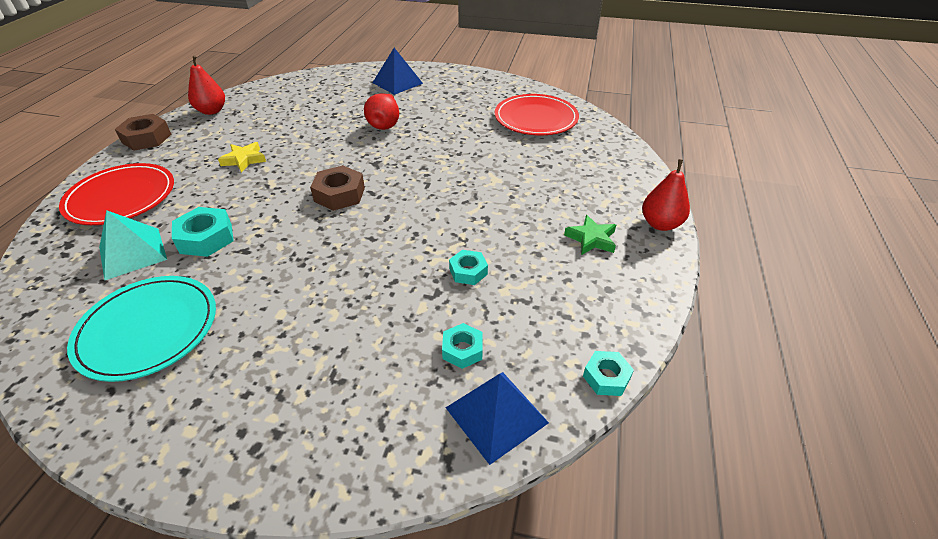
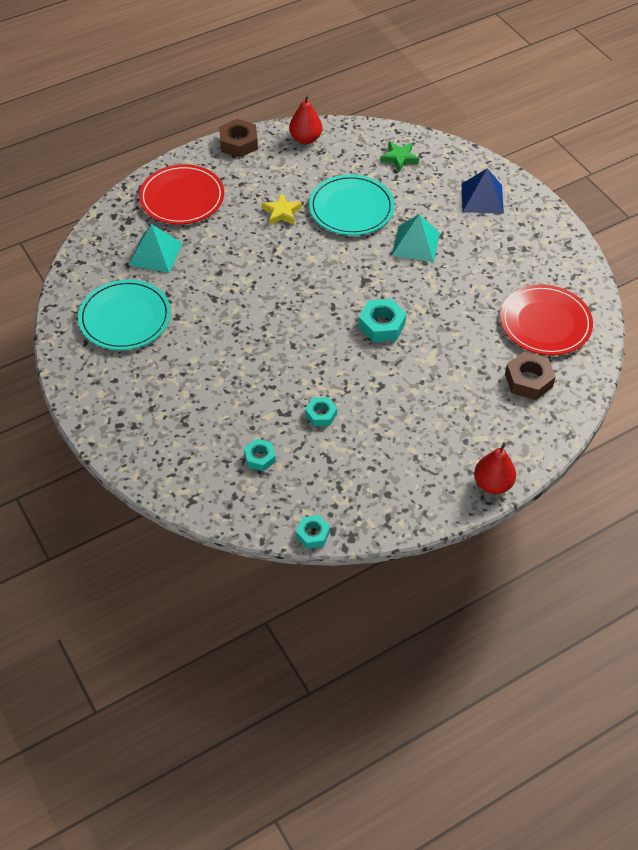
camera: 45 degrees right, 10 degrees up
turquoise nut [172,207,234,257] -> turquoise nut moved to [358,299,407,342]
brown nut [310,165,365,211] -> brown nut moved to [505,351,556,400]
red pear [364,94,399,130] -> turquoise pyramid [392,214,440,262]
blue pyramid [446,372,549,465] -> none
green star [564,215,616,255] -> green star moved to [380,142,419,172]
none -> turquoise plate [309,174,395,235]

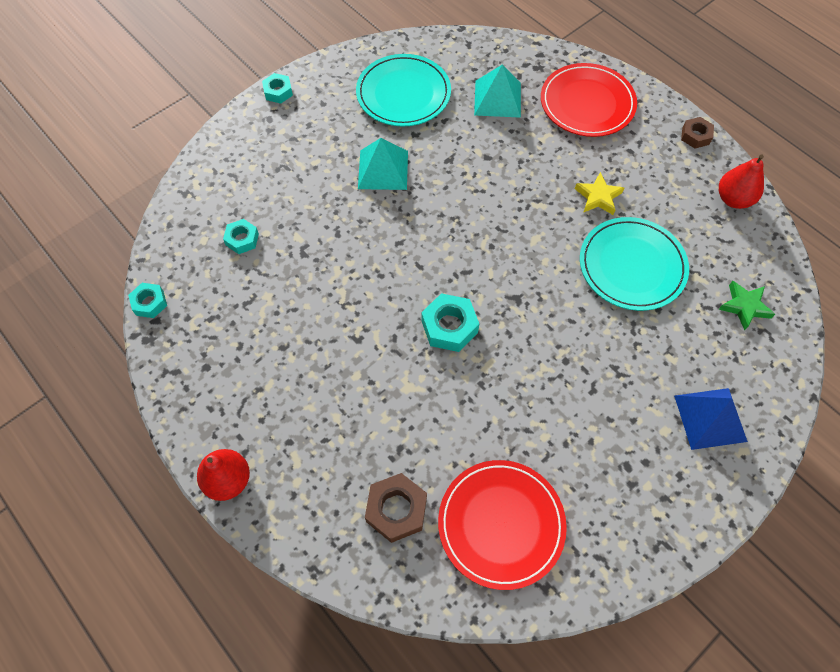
camera: 80 degrees right, 10 degrees up
brown nut [219,119,258,158] -> brown nut [681,117,714,148], size x0.64
turquoise nut [305,397,337,426] -> turquoise nut moved to [262,73,293,104]
turquoise pyramid [392,214,440,262] -> turquoise pyramid moved to [358,138,408,190]

